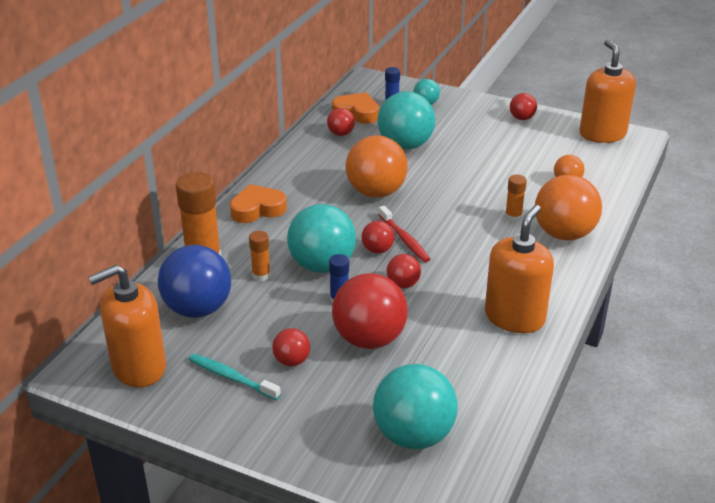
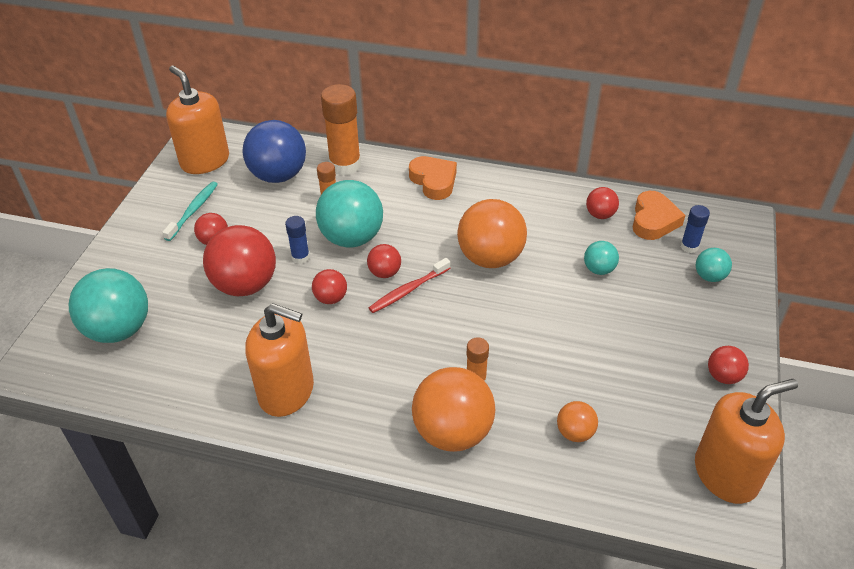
camera: 80 degrees right, 10 degrees up
turquoise ball [377,91,435,149] -> turquoise ball [584,241,619,275], size x0.49

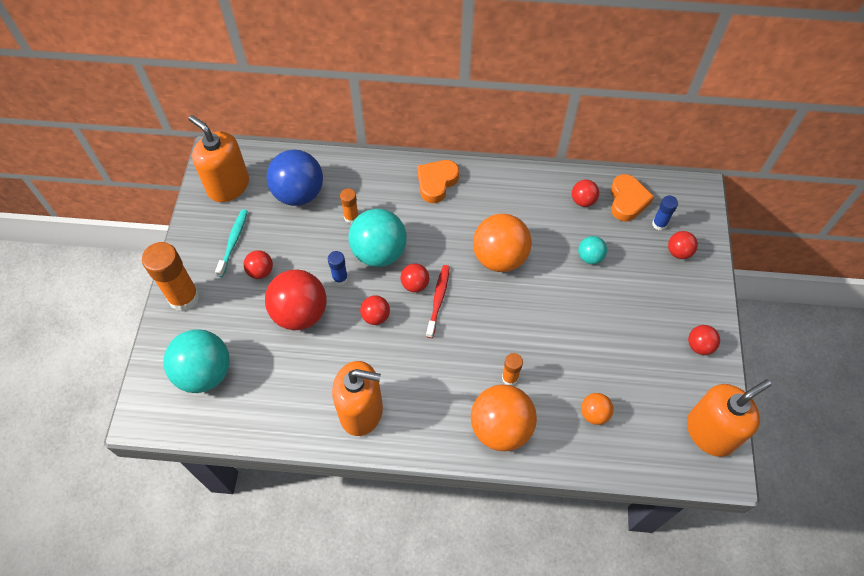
camera: 10 degrees left, 15 degrees up
orange glue stick [321,84,361,176] -> orange glue stick moved to [142,242,200,312]
red toothbrush [369,258,450,313] -> red toothbrush turned 150 degrees clockwise [426,265,450,338]
orange heart [409,156,457,200] -> orange heart turned 105 degrees counterclockwise [417,160,459,203]
turquoise ball [696,248,732,282] -> red ball [668,231,698,259]

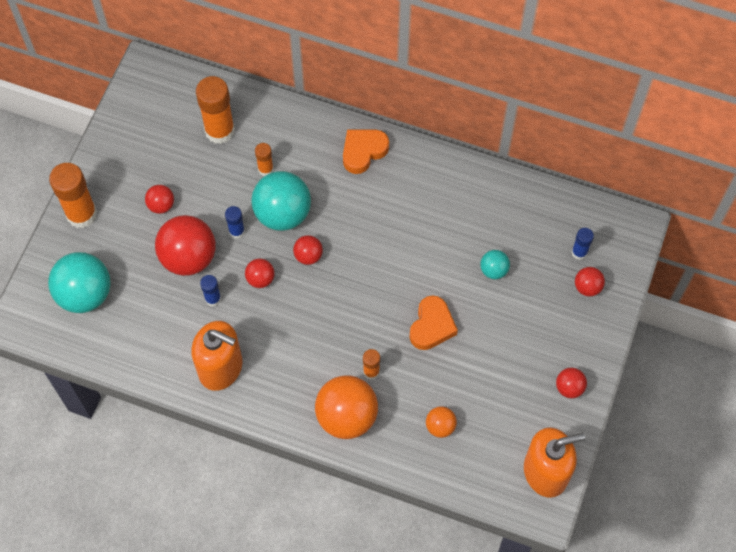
camera: 15 degrees right, 5 degrees up
orange soap dispenser [188,115,249,202] -> none
turquoise toothbrush [215,209,248,277] -> none
blue ball [266,150,323,206] -> orange glue stick [196,76,235,144]
red toothbrush [426,265,450,338] -> none
orange ball [473,214,532,272] -> none
red ball [572,180,599,207] -> none
orange heart [611,174,654,222] -> orange heart moved to [409,295,458,350]
none -> blue glue stick [200,275,221,306]

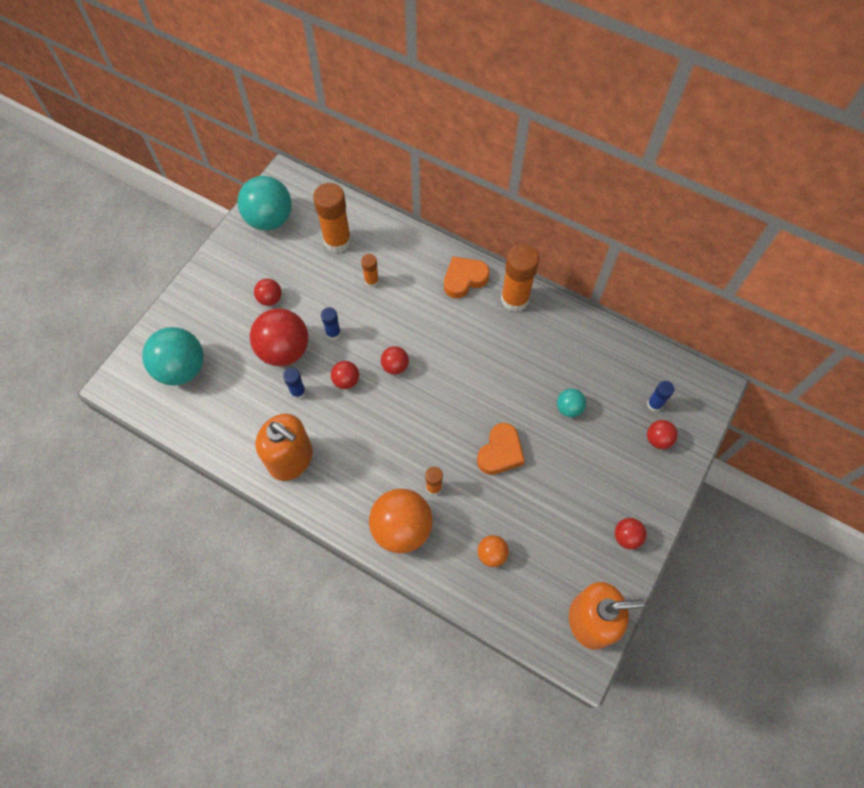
camera: 10 degrees right, 0 degrees up
orange glue stick [49,163,97,228] -> orange glue stick moved to [501,244,539,312]
turquoise ball [251,171,311,231] -> turquoise ball moved to [237,176,292,230]

